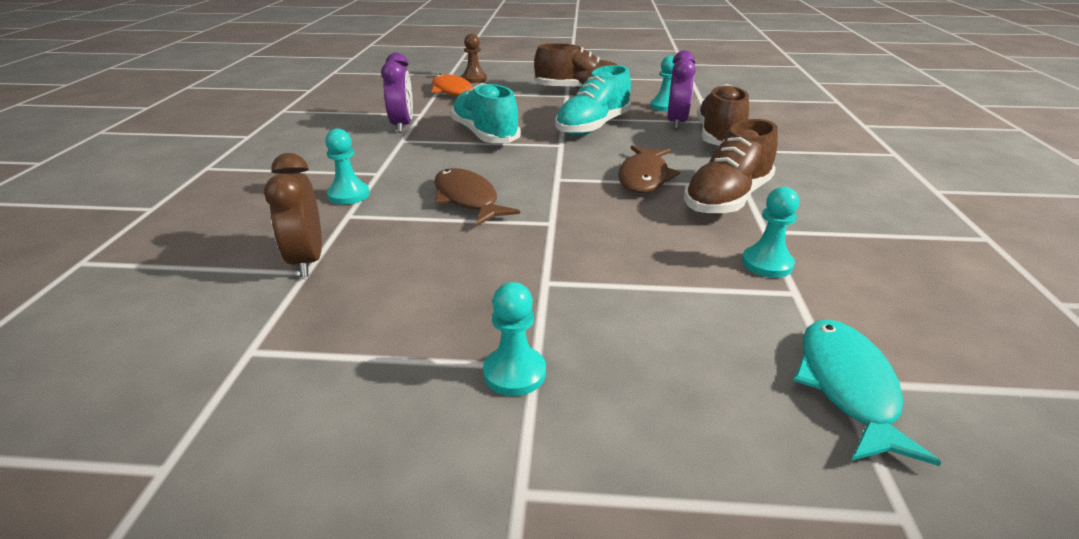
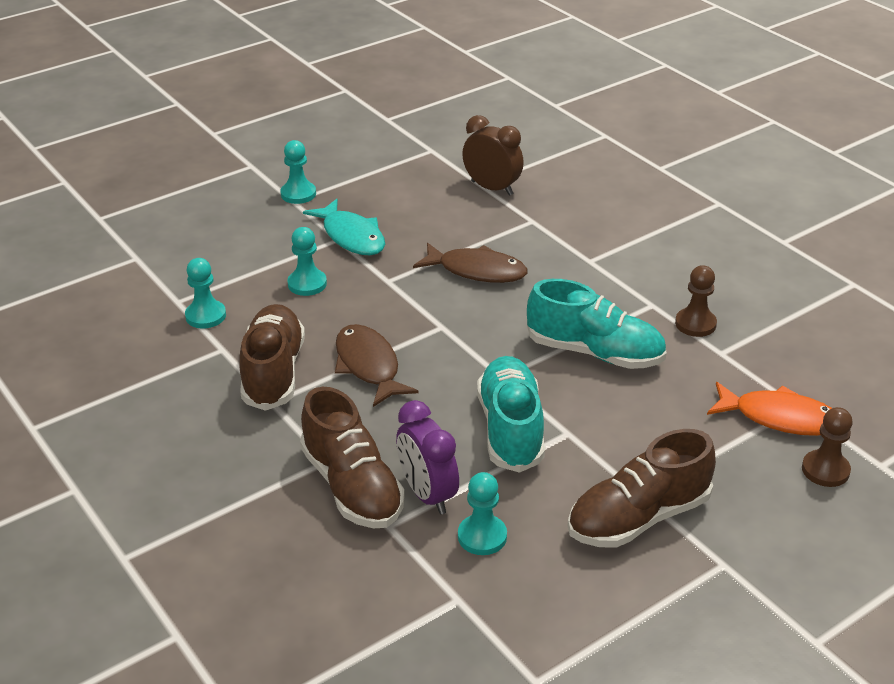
camera: 140 degrees right, 5 degrees up
turquoise pawn [325,129,370,205] -> turquoise pawn moved to [287,227,327,296]
purple clock [381,52,413,133] -> brown pawn [675,265,717,337]
turquoise fish [793,319,941,466] -> turquoise fish moved to [303,199,385,255]

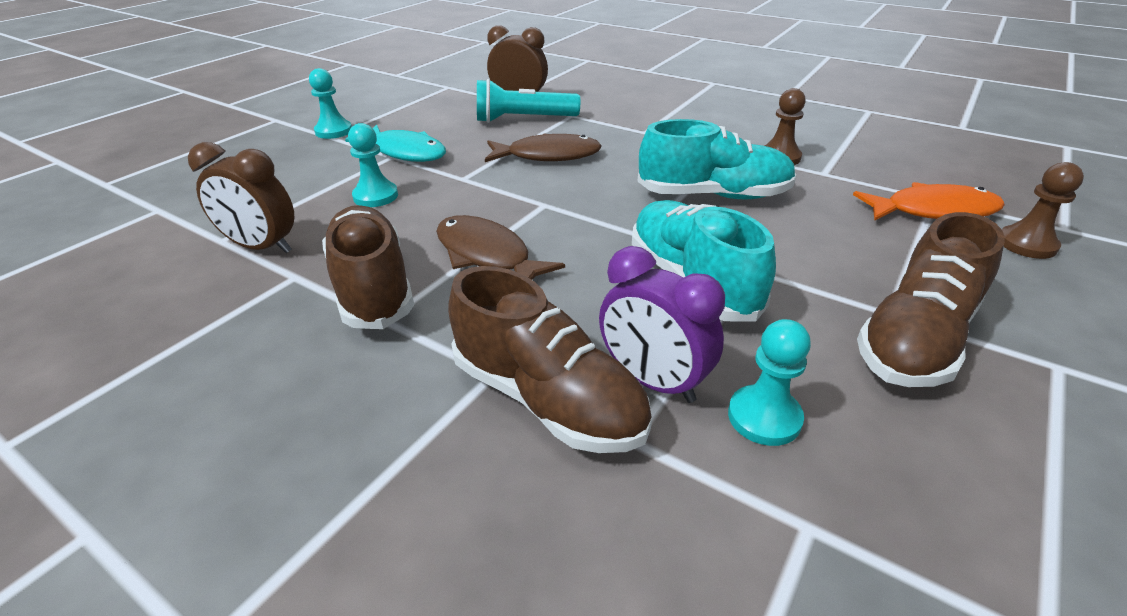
camera: 20 degrees left, 0 degrees up
turquoise pawn [185,258,226,328] -> brown clock [188,142,294,253]
none -> turquoise flashlight [477,79,580,123]

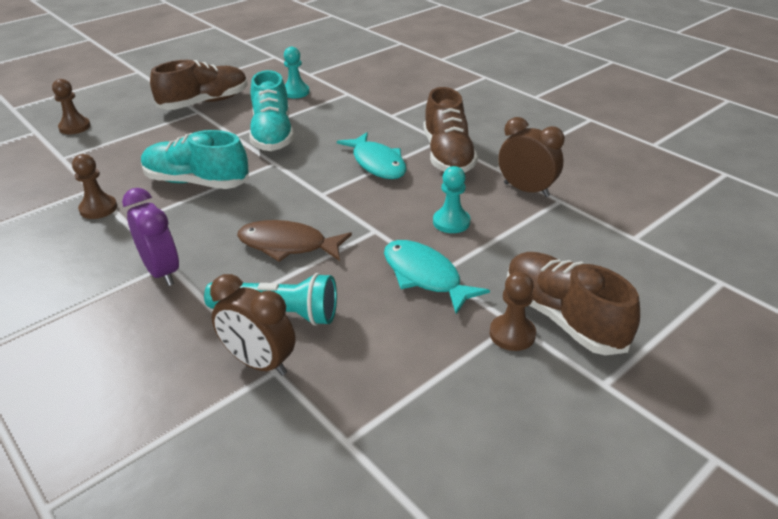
camera: 165 degrees left, 0 degrees up
turquoise pawn [309,68,352,139] -> brown pawn [490,272,536,351]
brown fish [436,215,565,280] -> turquoise fish [337,132,406,179]
brown shoe [448,266,652,453] -> brown shoe moved to [507,252,640,355]
purple clock [599,246,725,403] -> purple clock moved to [122,188,179,286]
orange fish [853,182,1005,220] -> none

